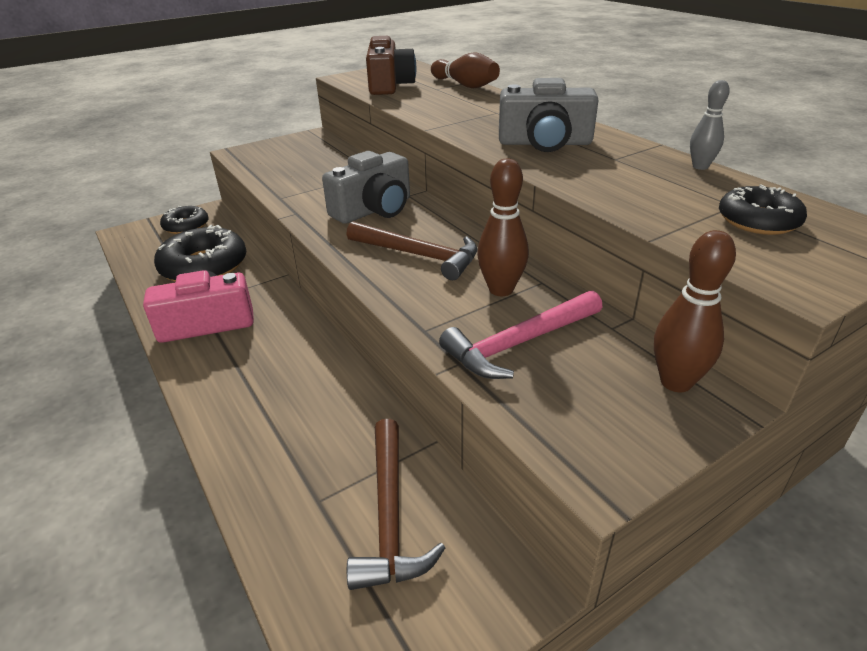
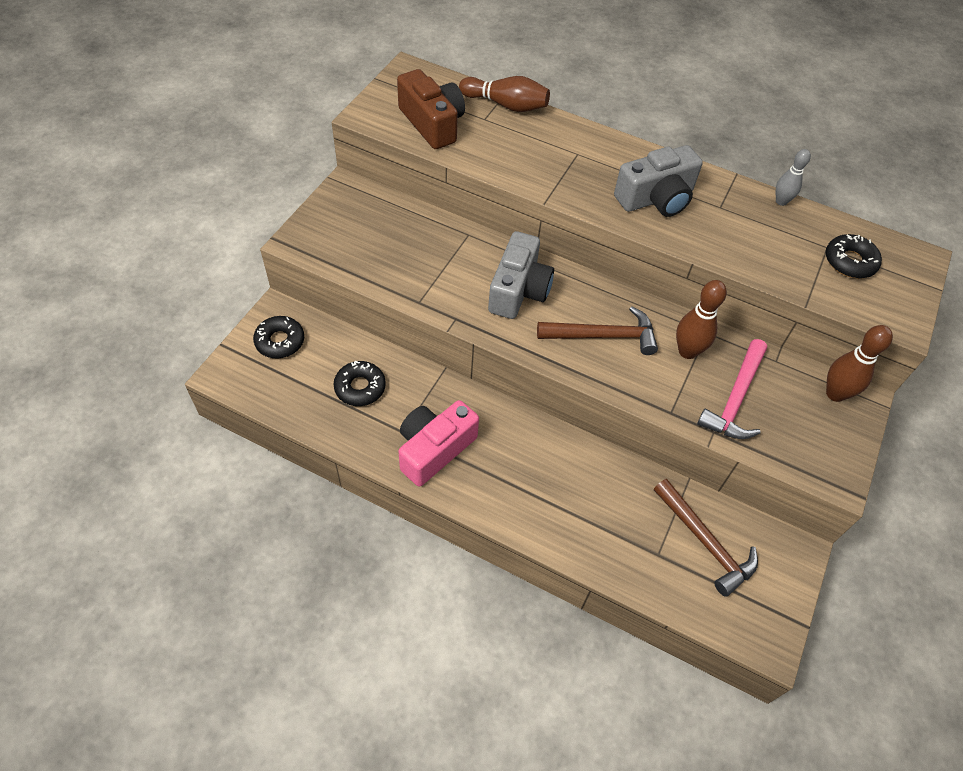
camera: 35 degrees left, 20 degrees up
black donut [154,225,246,282] -> black donut [333,361,386,406], size x0.59

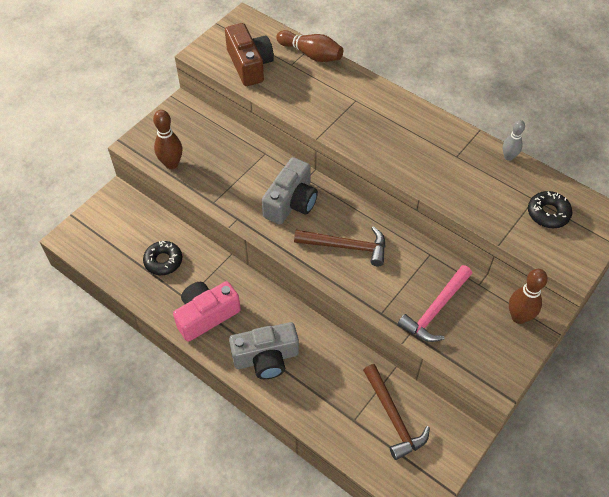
camera: 15 degrees right, 0 degrees up
black donut [253,316,304,359] -> none
grey camera [614,145,703,217] -> grey camera moved to [229,322,299,379]
brown bowling pin [676,280,727,359] -> brown bowling pin moved to [153,110,182,169]

